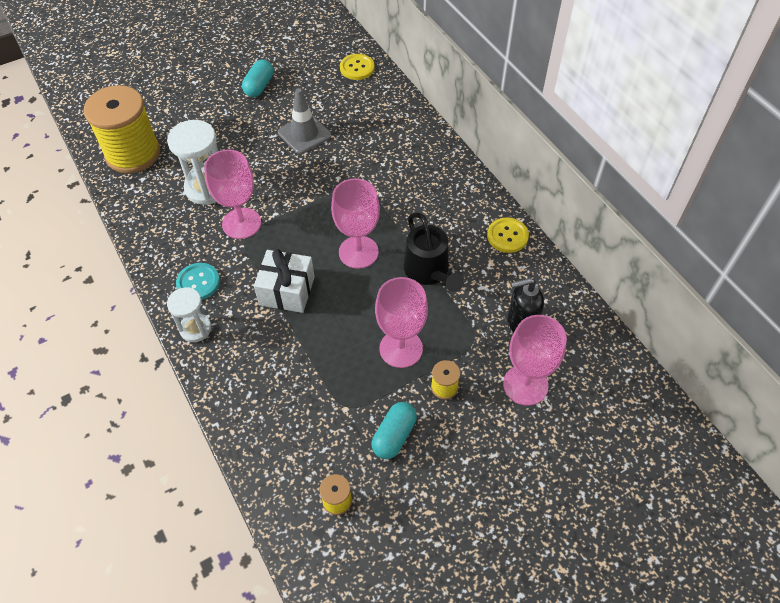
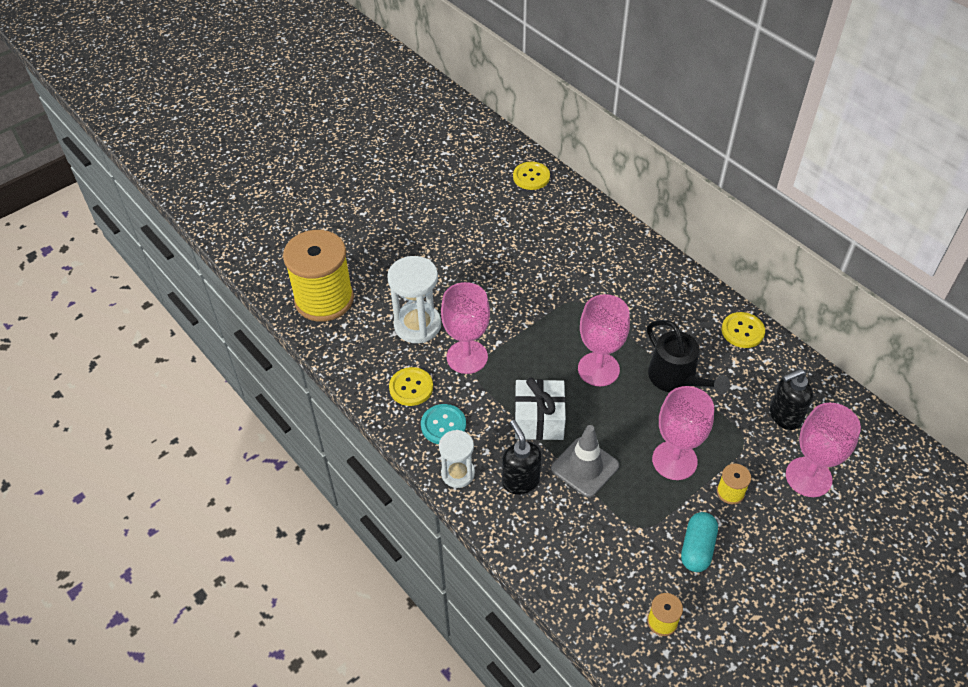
camera: 10 degrees left, 5 degrees down
turquoise capsule [242,59,274,97] -> none
grey traffic cone [278,88,331,154] -> grey traffic cone moved to [551,425,619,497]
none -> yellow button [389,367,433,406]
none -> black soap dispenser [502,420,541,495]

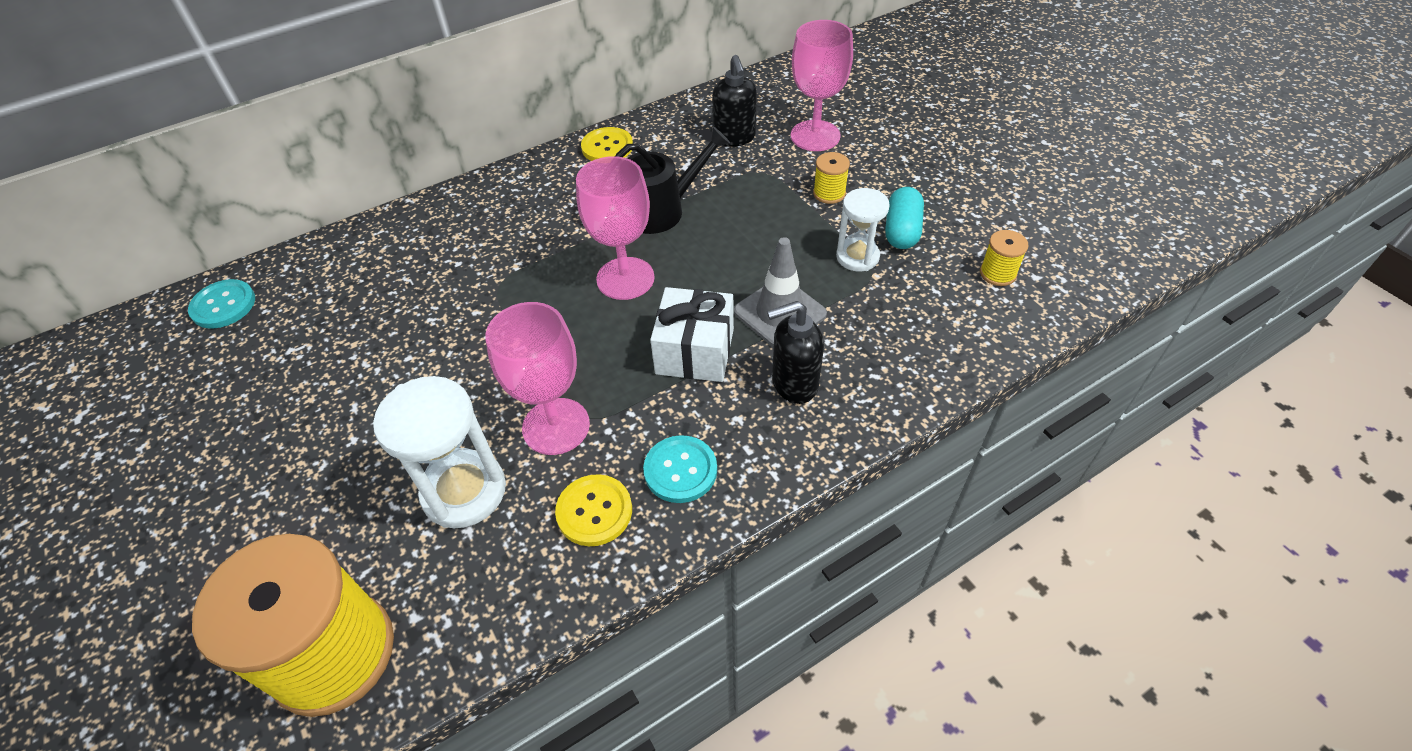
camera: 80 degrees left, 0 degrees up
white hourglass [439,430,475,488] -> white hourglass moved to [836,188,890,271]
yellow button [513,162,550,190] -> turquoise button [188,279,255,329]
pink goblet [652,386,714,480] -> none
turquoise capsule [681,512,718,572] -> turquoise capsule turned 75 degrees clockwise [885,187,924,249]

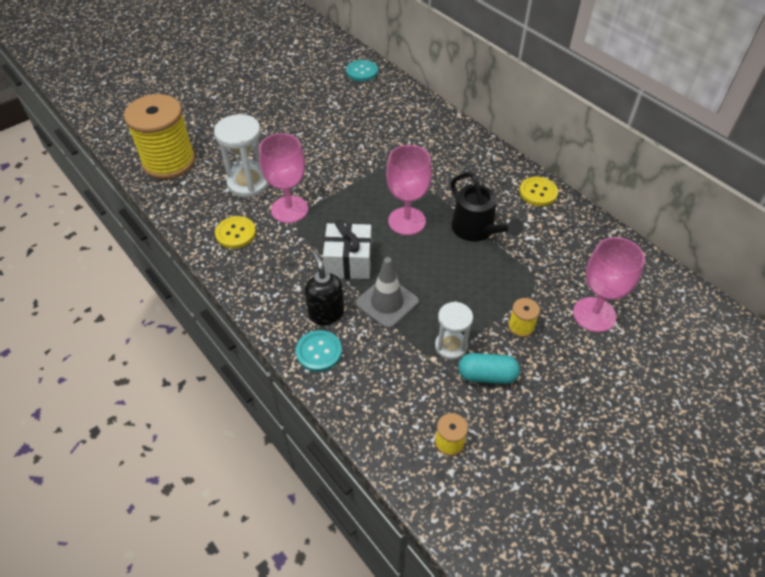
camera: 80 degrees right, 0 degrees up
turquoise button [643,435,717,503] -> turquoise button moved to [296,330,342,372]
black soap dispenser [712,55,757,147] -> none

